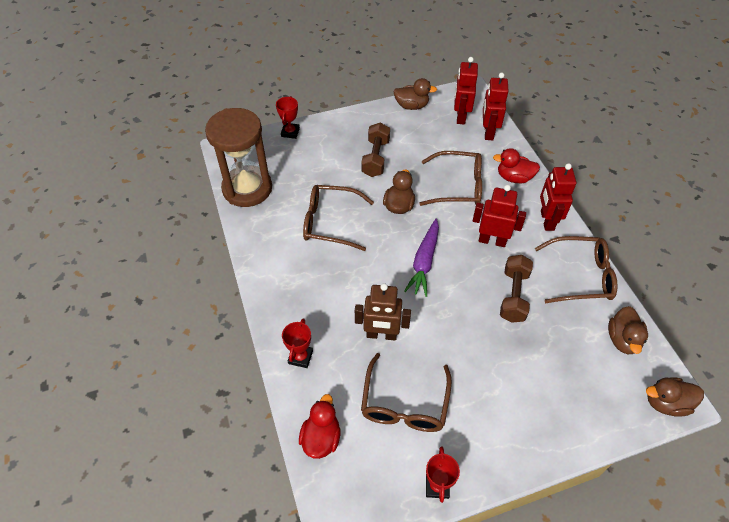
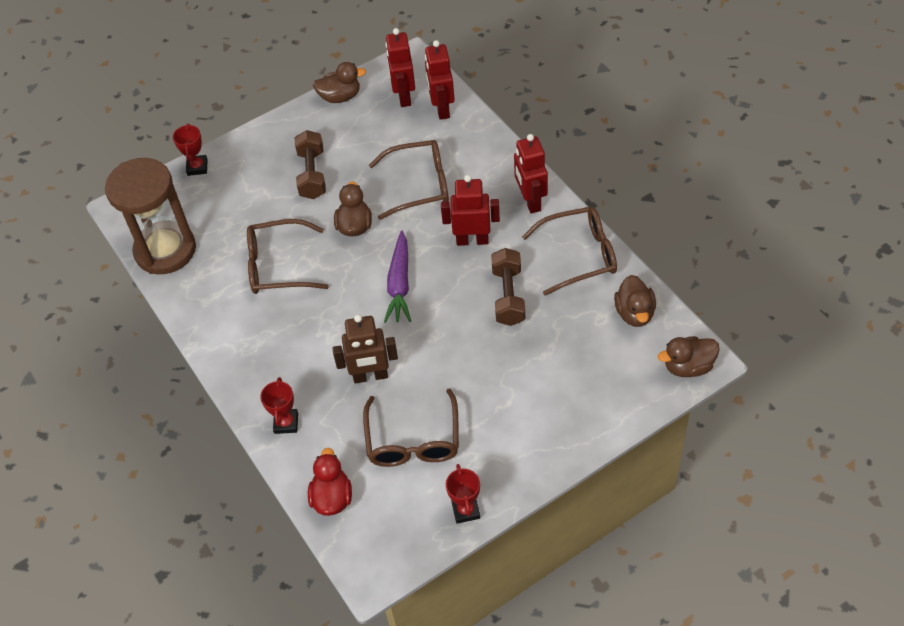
camera: 10 degrees left, 0 degrees up
red duck [493,148,540,183] -> none

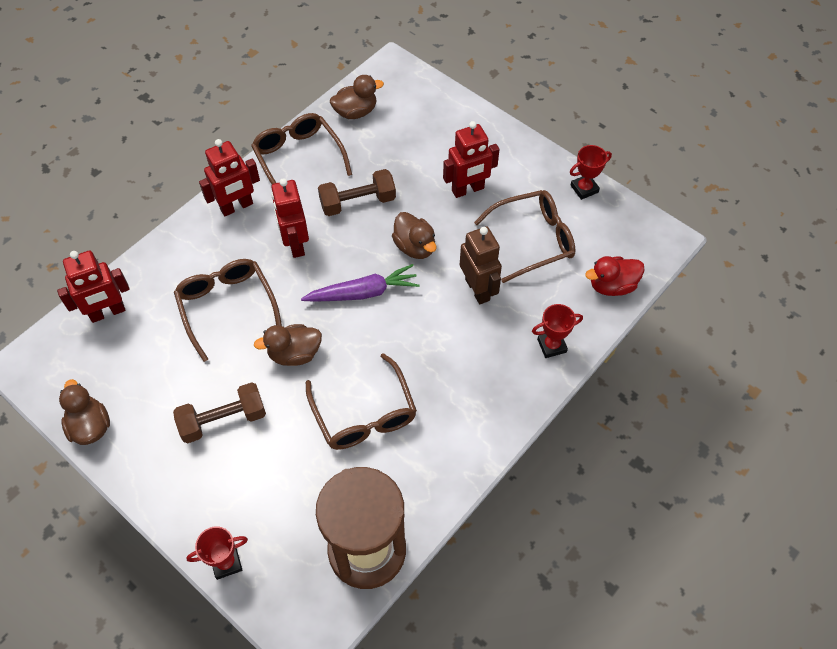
camera: 110 degrees left, 5 degrees up
red robot [385,28,415,107] -> red robot moved to [443,121,500,198]
brown duck [658,336,720,377] -> brown duck moved to [392,212,437,259]

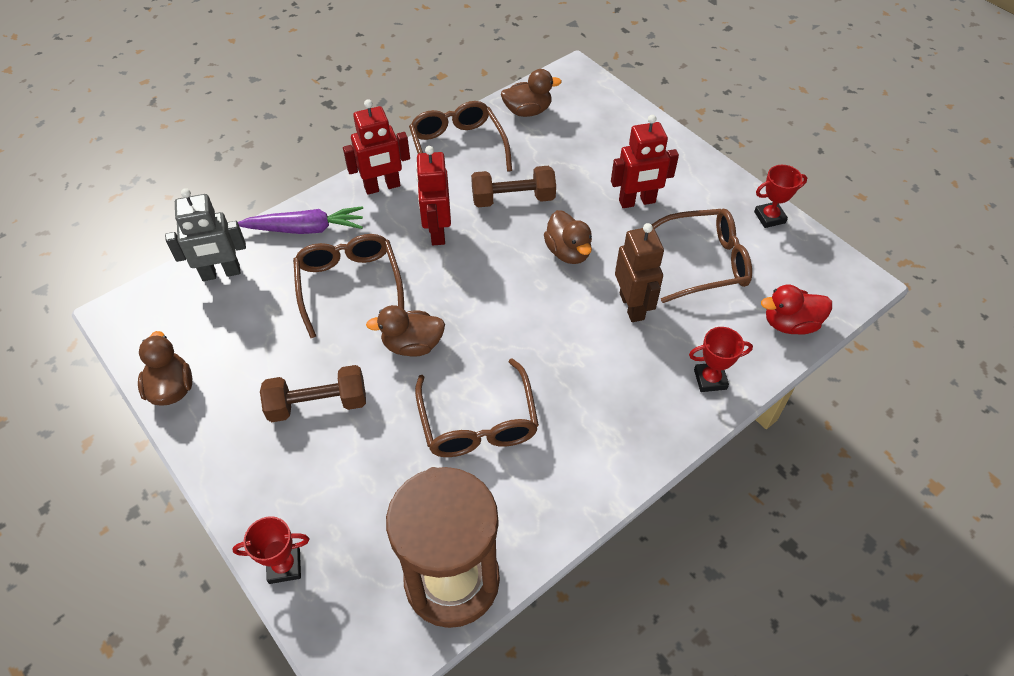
camera: 10 degrees right, 5 degrees down
red robot [57,250,130,323] -> grey robot [165,188,246,281]
purple carrot [301,264,420,302] -> purple carrot moved to [238,206,363,234]

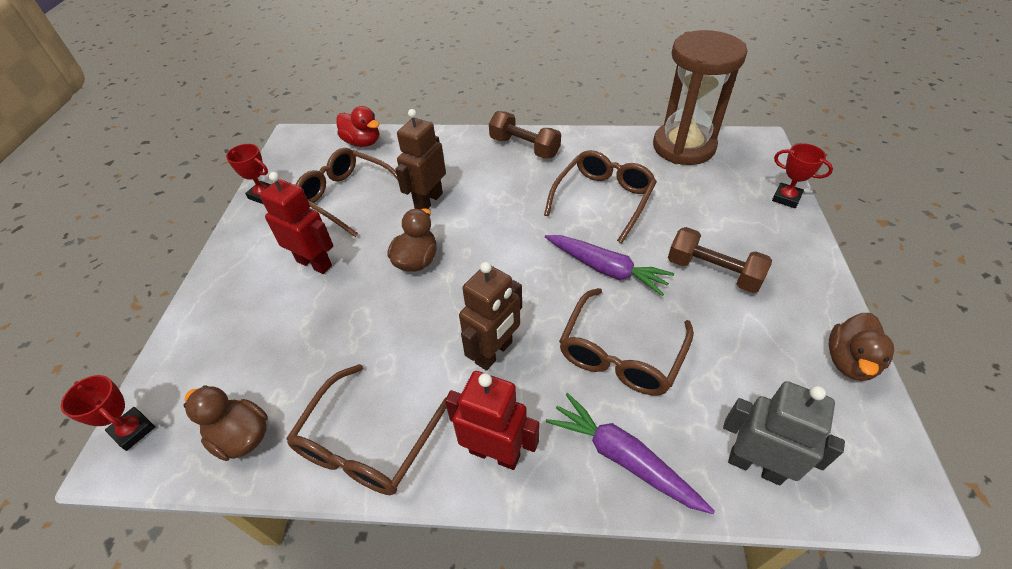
camera: 135 degrees left, 5 degrees down
brown duck [366,305,445,357] -> purple carrot [545,235,674,296]
red robot [415,146,451,245] -> brown robot [459,262,522,371]
brown dumbbell [471,166,556,207] -> brown dumbbell moved to [489,111,561,159]
red trophy [689,327,753,392] -> red trophy moved to [61,375,155,451]

